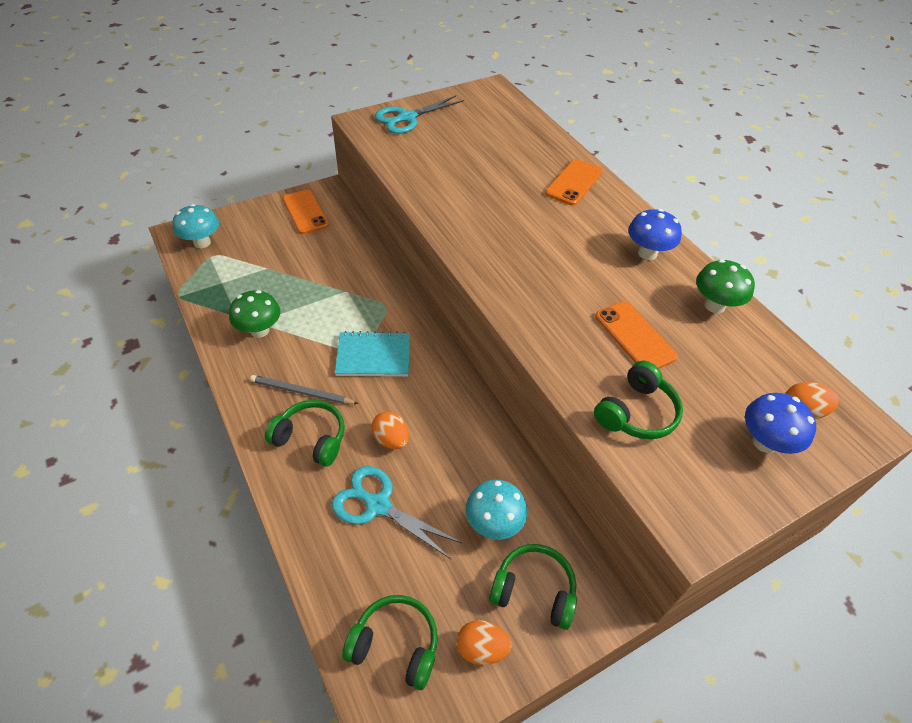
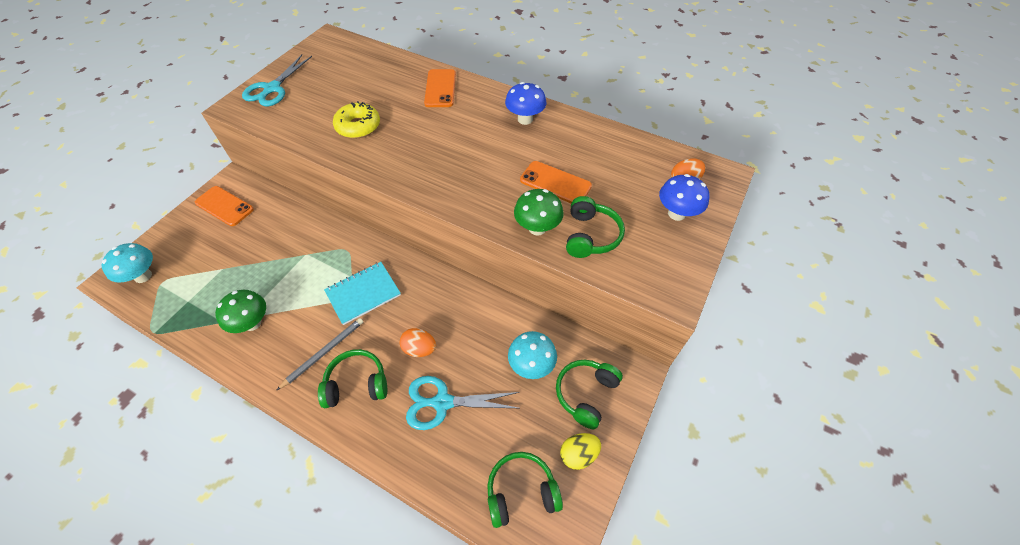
camera: 30 degrees left, 5 degrees up
grey pencil [250,375,359,404] -> grey pencil turned 150 degrees clockwise [276,318,363,391]
orange egg [457,620,512,665] -> yellow egg [560,433,601,470]
green headphones [489,544,577,630] -> green headphones turned 45 degrees counterclockwise [556,360,623,430]
green mushroom [696,259,755,313] -> green mushroom moved to [514,189,563,236]
none -> yellow donut [333,101,380,138]

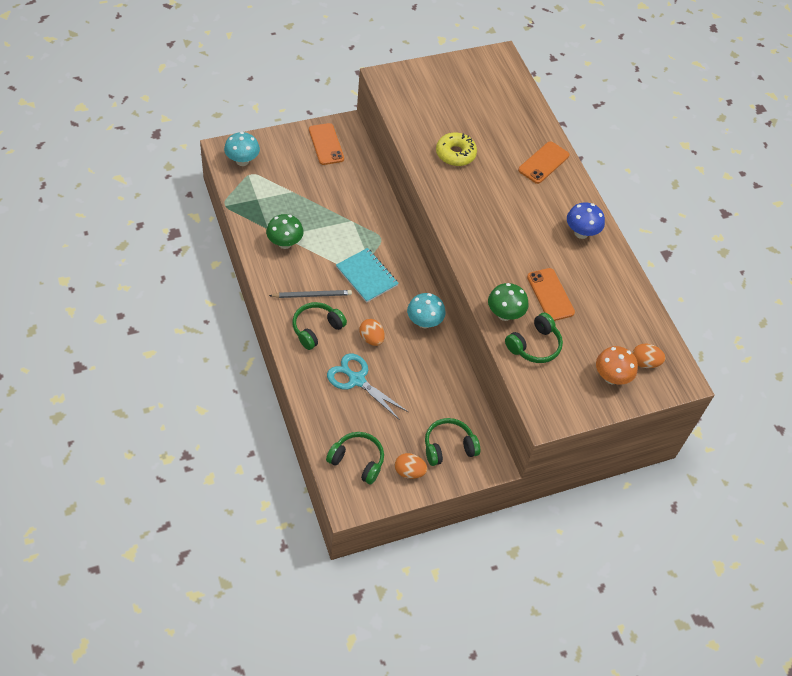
camera: 35 degrees right, 0 degrees up
turquoise scissors [242,55,312,106] -> none
green headphones [318,349,387,408] -> green headphones turned 75 degrees counterclockwise [292,302,347,350]
turquoise notebook [324,262,401,325] -> turquoise notebook turned 45 degrees clockwise [336,248,399,303]
turquoise mushroom [508,331,557,379] -> turquoise mushroom moved to [407,293,446,329]
yellow egg [560,433,601,470] -> orange egg [395,453,427,479]
blue mushroom [659,174,709,221] -> orange mushroom [596,346,638,385]

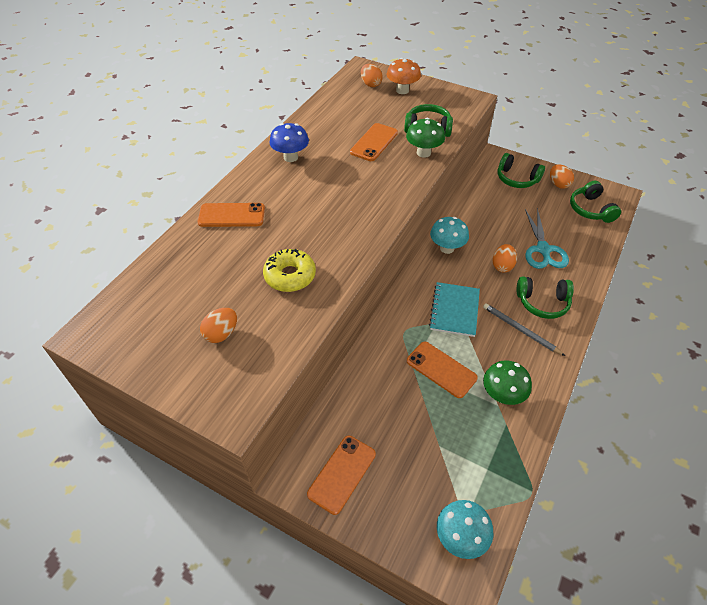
camera: 125 degrees left, 5 degrees down
none -> orange egg [200,308,237,343]
none -> orange phone [407,342,478,398]

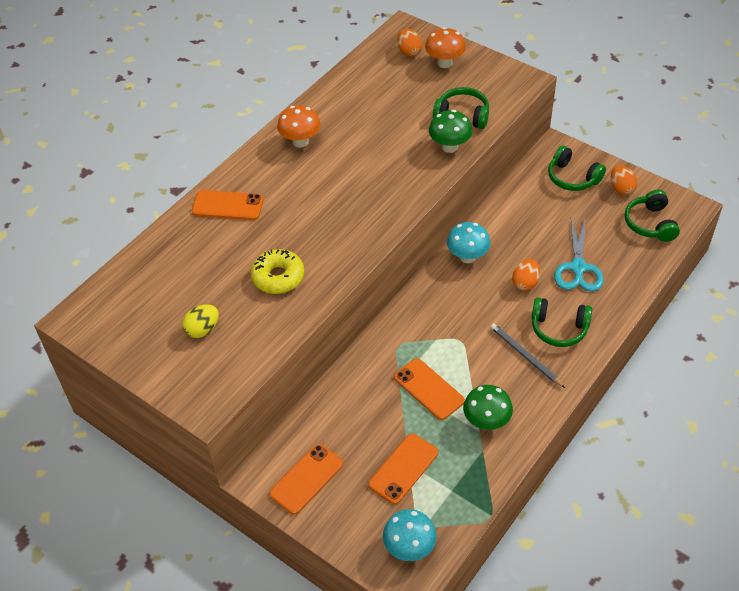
camera: 10 degrees right, 0 degrees up
orange egg [200,308,237,343] -> yellow egg [182,304,219,338]
blue mushroom [270,123,309,162] -> orange mushroom [277,105,320,147]
orange phone [350,123,398,161] -> orange phone moved to [368,434,438,504]
turquoise notebook [429,282,480,337] -> none

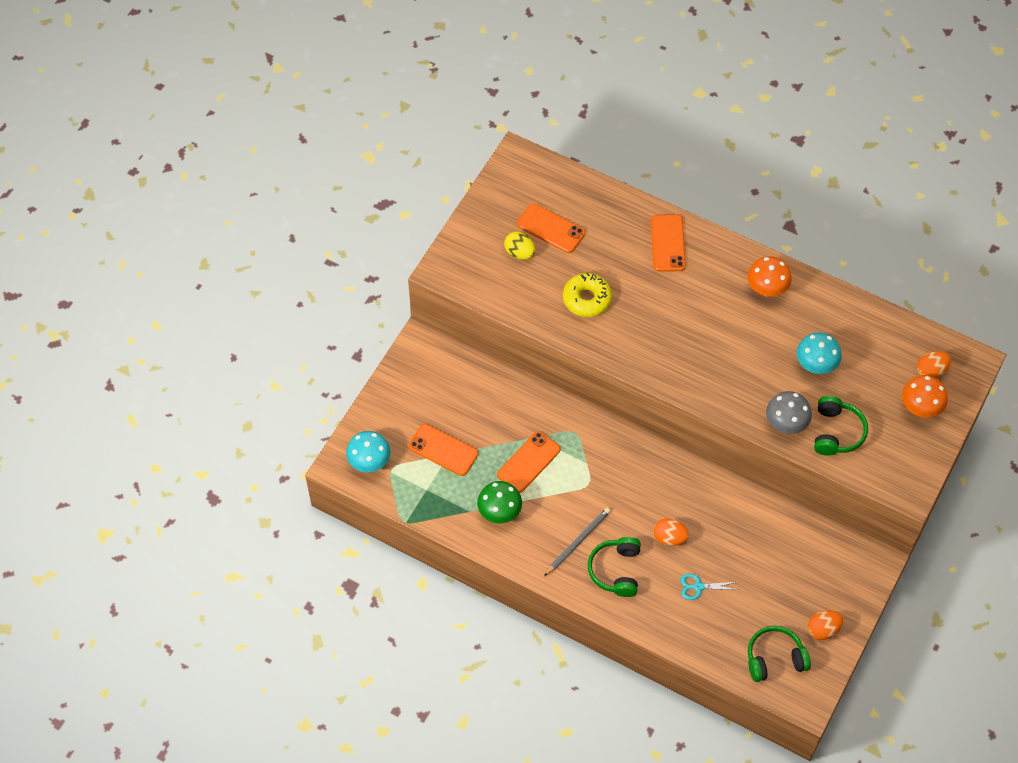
camera: 80 degrees right, 10 degrees up
orange phone [269,444,343,515] -> orange phone moved to [517,203,585,253]
green mushroom [429,110,473,153] -> grey mushroom [766,391,812,434]
turquoise mushroom [447,222,490,263] -> turquoise mushroom moved to [796,332,842,374]
green headphones [548,146,606,191] -> none
turquoise scissors [554,218,604,291] -> turquoise scissors [680,573,739,600], size x0.56

